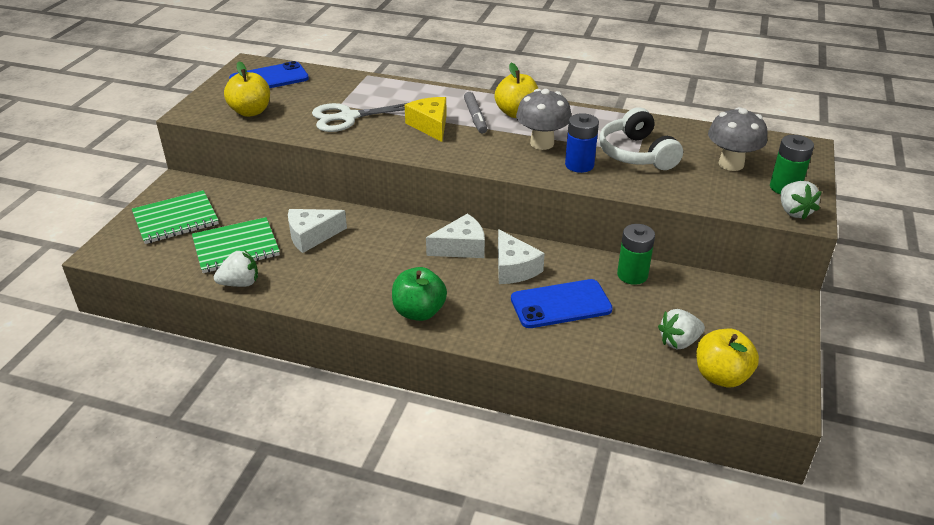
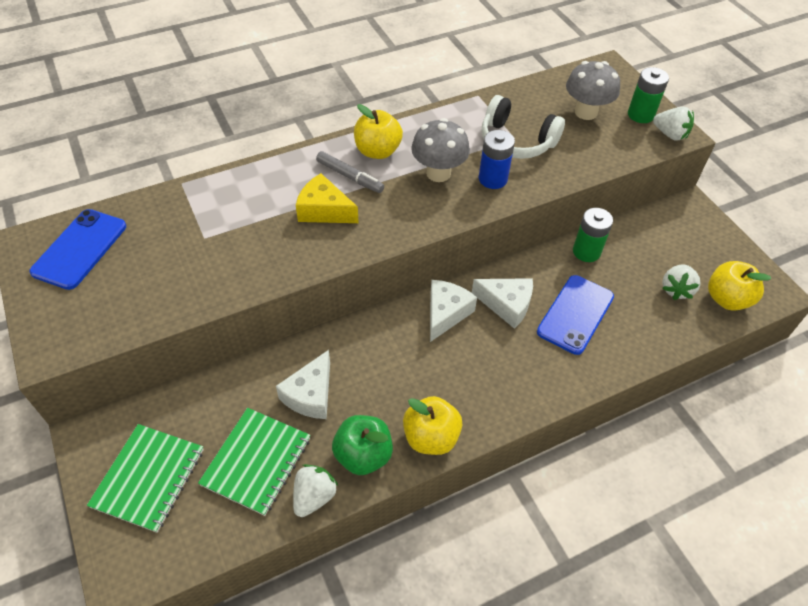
camera: 45 degrees left, 15 degrees up
yellow apple [224,62,270,117] -> yellow apple moved to [403,396,462,455]
white scissors [312,103,407,132] -> none
green apple [392,267,447,321] -> green apple moved to [332,415,393,475]

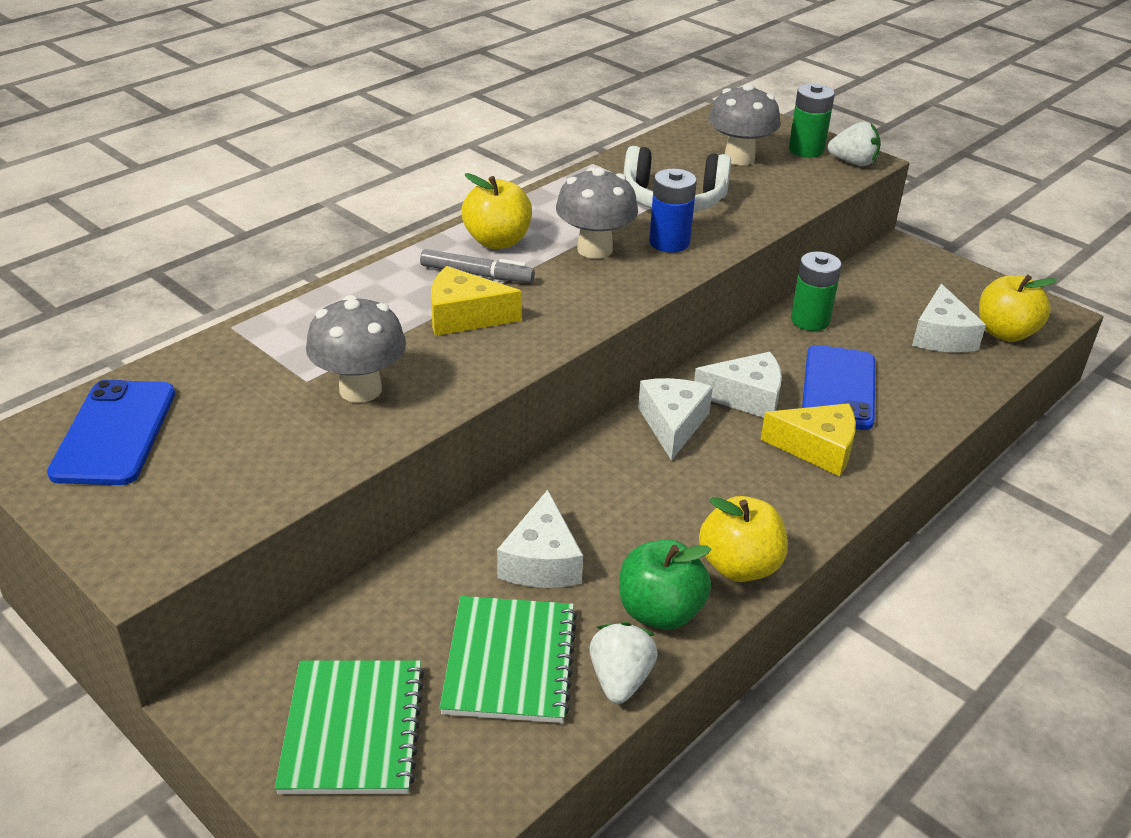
camera: 20 degrees left, 15 degrees down
white strawberry [662,264,701,300] -> white cheese [912,284,986,353]
none -> grey mushroom [306,295,406,403]
none -> yellow cheese [760,403,856,477]

